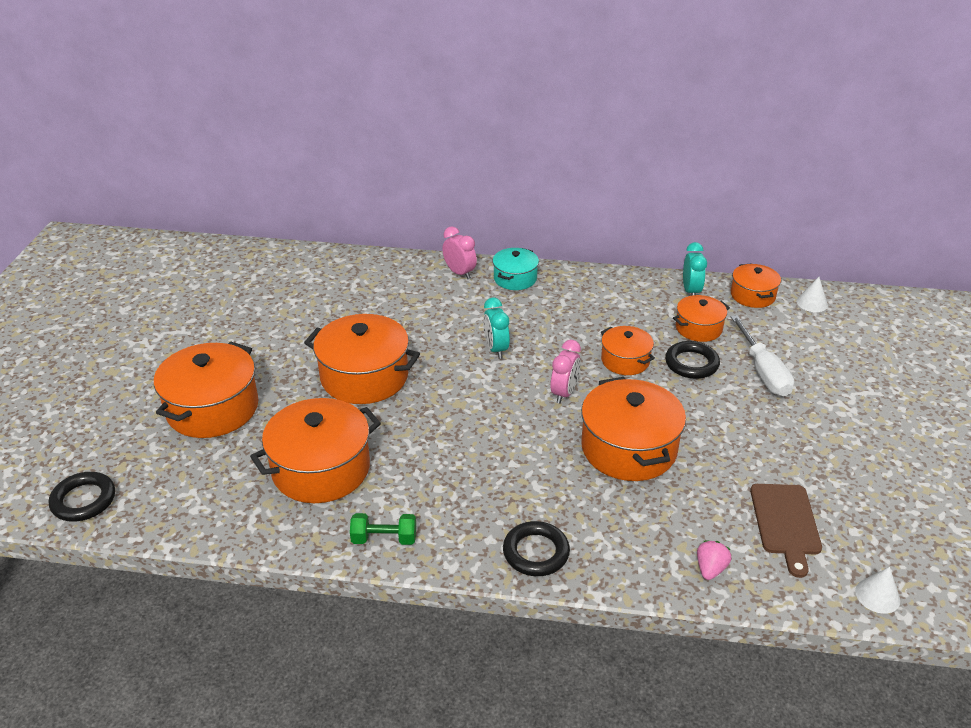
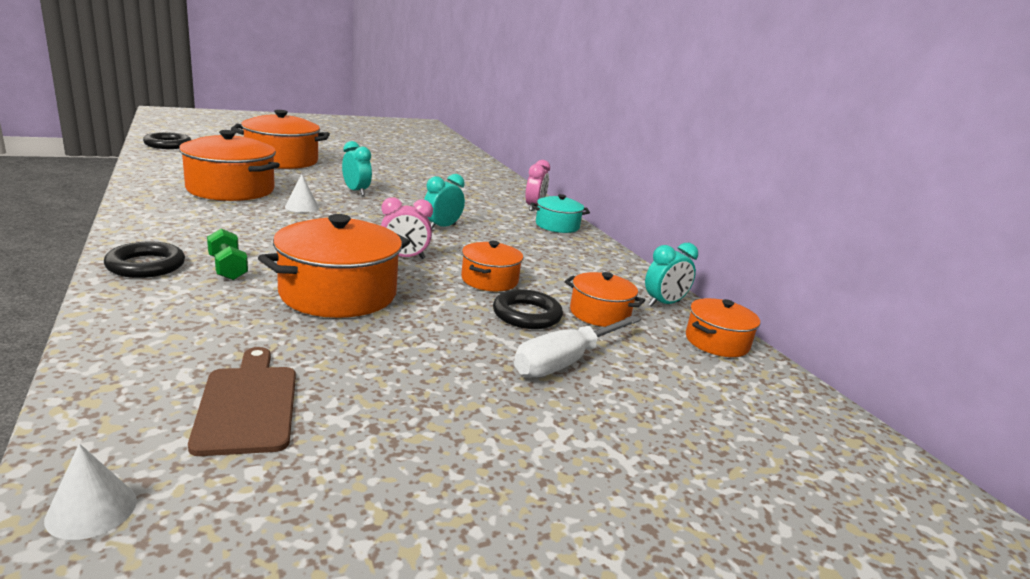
camera: 55 degrees right, 15 degrees down
orange pot [304,314,420,404] -> turquoise clock [342,141,372,196]
green dumbbell [350,513,416,545] -> green dumbbell moved to [207,228,248,280]
pink strawberry [697,541,731,580] -> none
brown cutting board [750,484,822,578] -> brown cutting board turned 105 degrees clockwise [188,347,296,456]
white cone [796,277,828,312] -> white cone moved to [285,174,319,213]

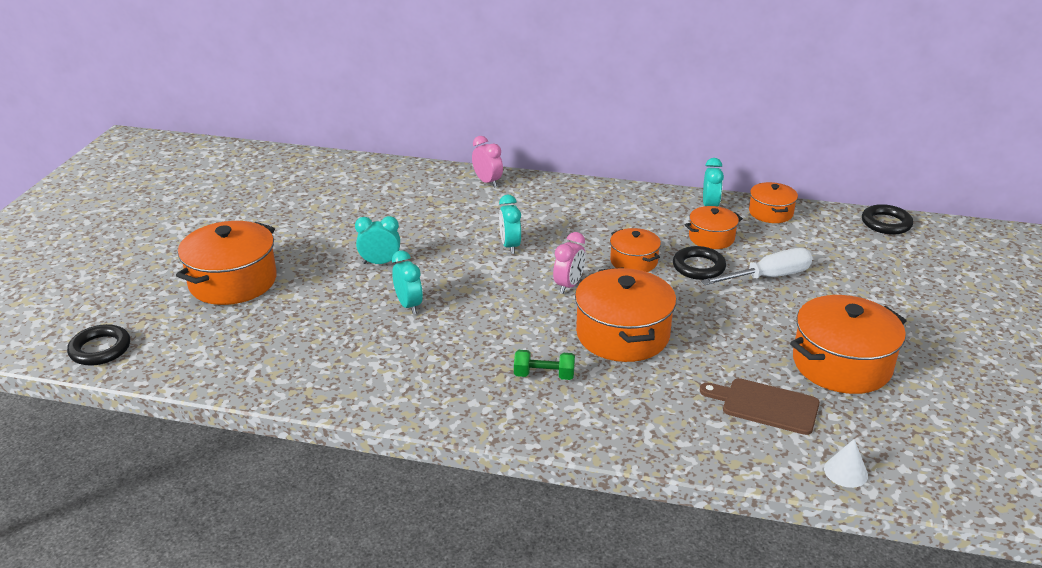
camera: 50 degrees left, 10 degrees up
black ring [104,241,185,278] -> black ring moved to [862,204,913,235]
orange pot [179,130,280,201] -> orange pot moved to [790,295,906,394]
white cone [285,174,319,213] -> turquoise clock [392,251,423,314]
white screwdriver [514,315,641,378] -> white screwdriver turned 105 degrees counterclockwise [701,248,813,285]
turquoise pot [531,194,590,233] -> none

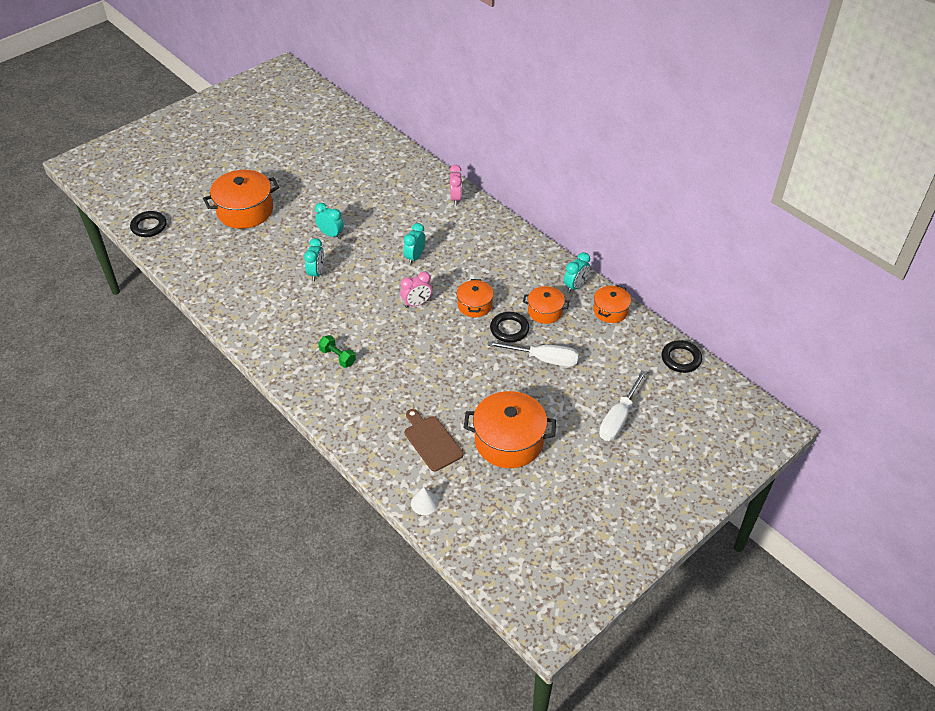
camera: 35 degrees right, 15 degrees up
orange pot [575,267,676,362] -> none
none -> white screwdriver [599,370,647,441]

